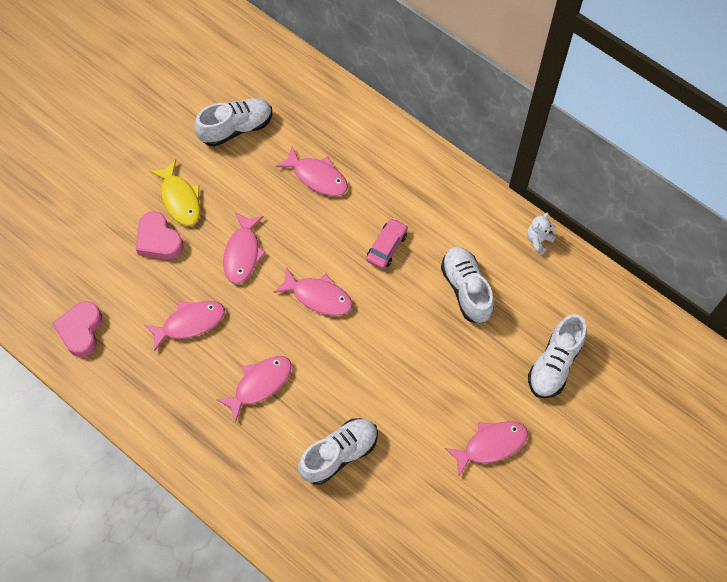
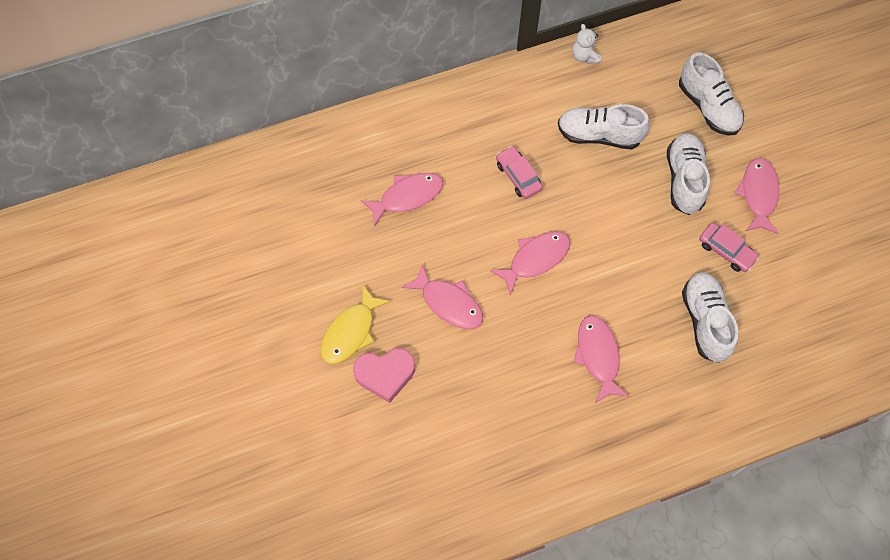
camera: 60 degrees left, 0 degrees up
pink heart [52,301,102,357] -> none
pink fish [145,301,225,352] -> none
yellow fish [150,160,200,226] -> yellow fish turned 120 degrees clockwise [321,285,391,364]
white shoe [194,98,272,147] -> white shoe moved to [667,133,710,215]
none -> pink car [699,223,759,272]

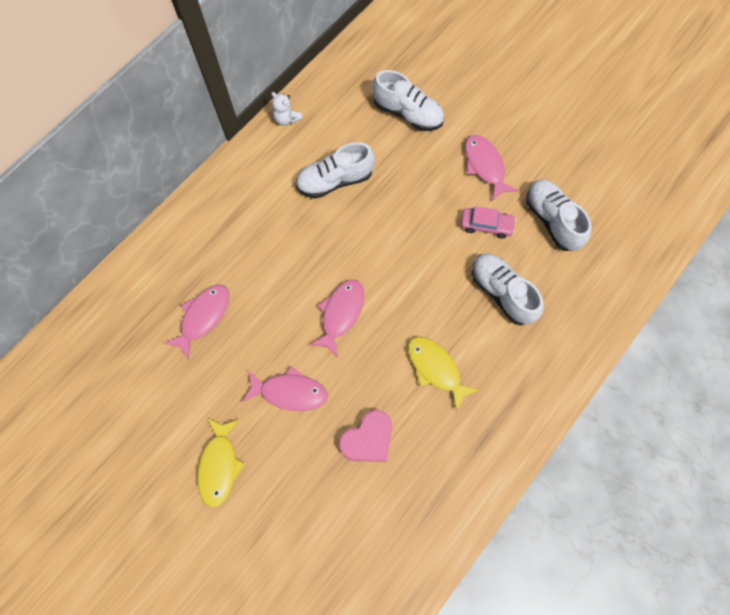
camera: 30 degrees left, 5 degrees up
pink heart [353,348,415,403] -> pink heart moved to [339,410,392,462]
pink car [496,146,543,199] -> none
pink fish [573,315,629,403] -> yellow fish [408,337,479,411]
white shoe [667,133,710,215] -> white shoe moved to [526,179,591,251]

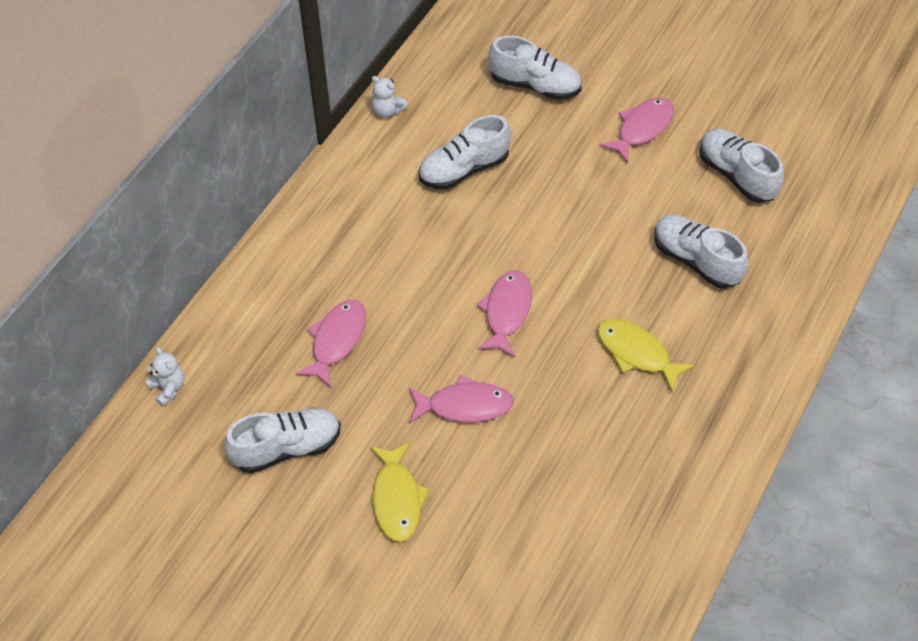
camera: 10 degrees left, 15 degrees down
pink heart [339,410,392,462] -> none
pink car [461,206,516,238] -> none
pink fish [465,135,518,202] -> pink fish turned 75 degrees clockwise [600,98,674,164]
none -> white teddy bear [146,347,185,407]
none -> white shoe [224,408,341,473]

